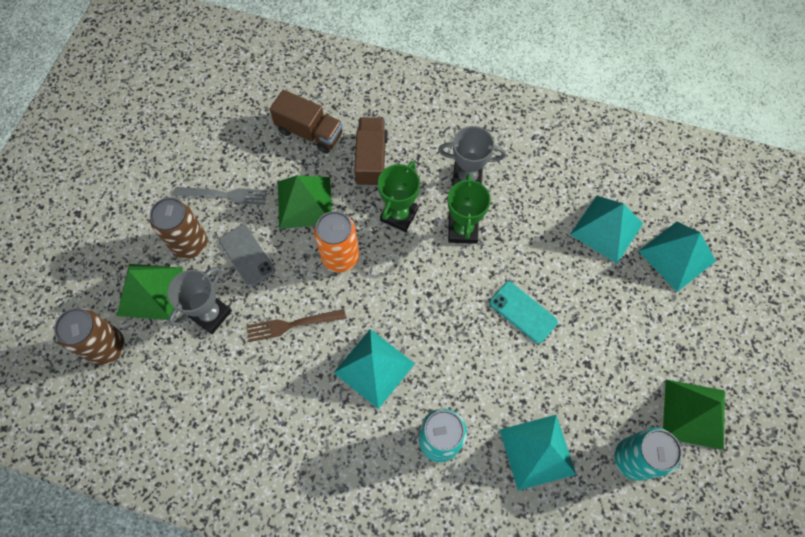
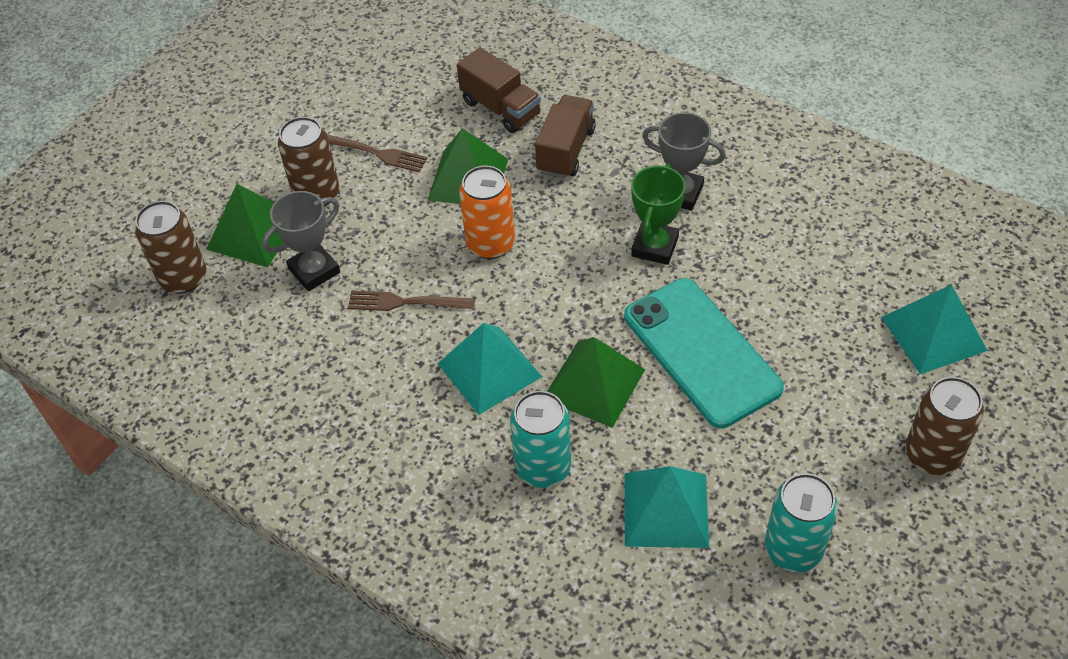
camera: 20 degrees right, 15 degrees down
grey fork [174,187,267,205] -> brown fork [327,135,428,172]
grey phone [219,224,275,287] -> none
green trophy [378,161,420,232] -> none
turquoise phone [490,282,558,344] -> turquoise phone [624,278,784,428], size x1.92
turquoise pyramid [570,196,643,264] -> none
green pyramid [663,380,725,450] -> green pyramid moved to [547,337,645,428]
none -> brown can [905,377,984,475]

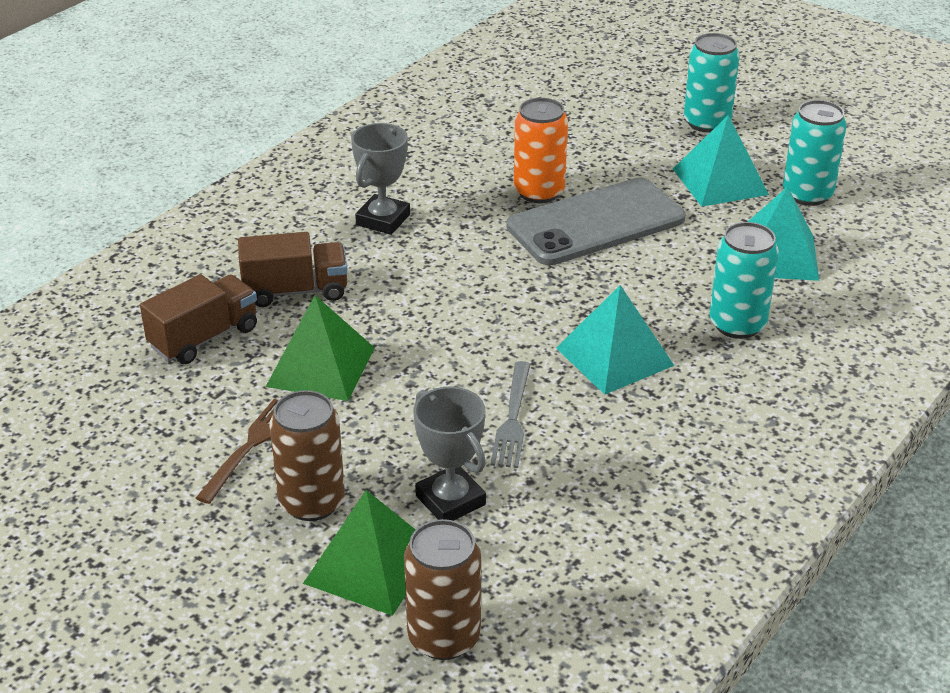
camera: 90 degrees left, 15 degrees down
brown fork [348,291,475,311] -> grey fork [491,361,531,468]
orange can [459,166,515,259] -> orange can moved to [514,98,568,203]
brown truck [535,95,596,178] -> brown truck turned 150 degrees clockwise [238,232,348,307]
green pyramid [547,337,645,428] -> none
turquoise phone [624,278,784,428] -> grey phone [506,177,686,265]
green trophy [631,164,686,265] -> none
turquoise pyramid [882,285,988,374] -> turquoise pyramid moved to [673,115,769,207]
brown can [905,377,984,475] -> turquoise can [684,33,740,133]

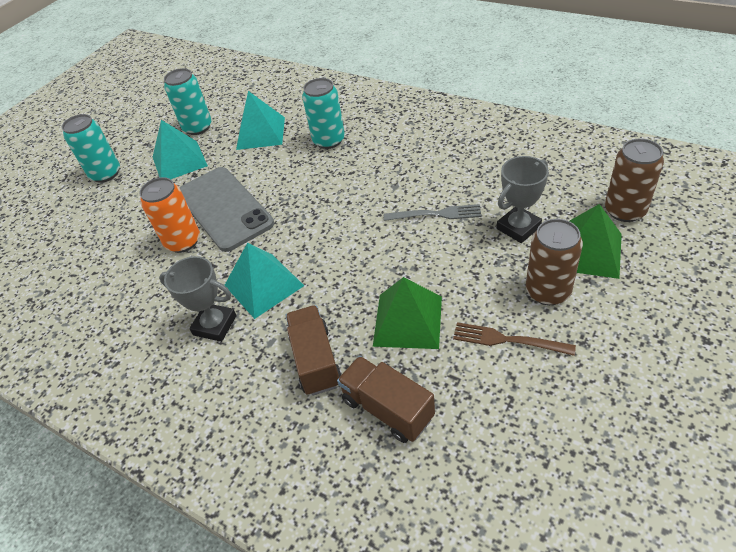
camera: 90 degrees left, 10 degrees up
turquoise pyramid [556,285,675,395] -> turquoise pyramid moved to [225,243,304,319]

